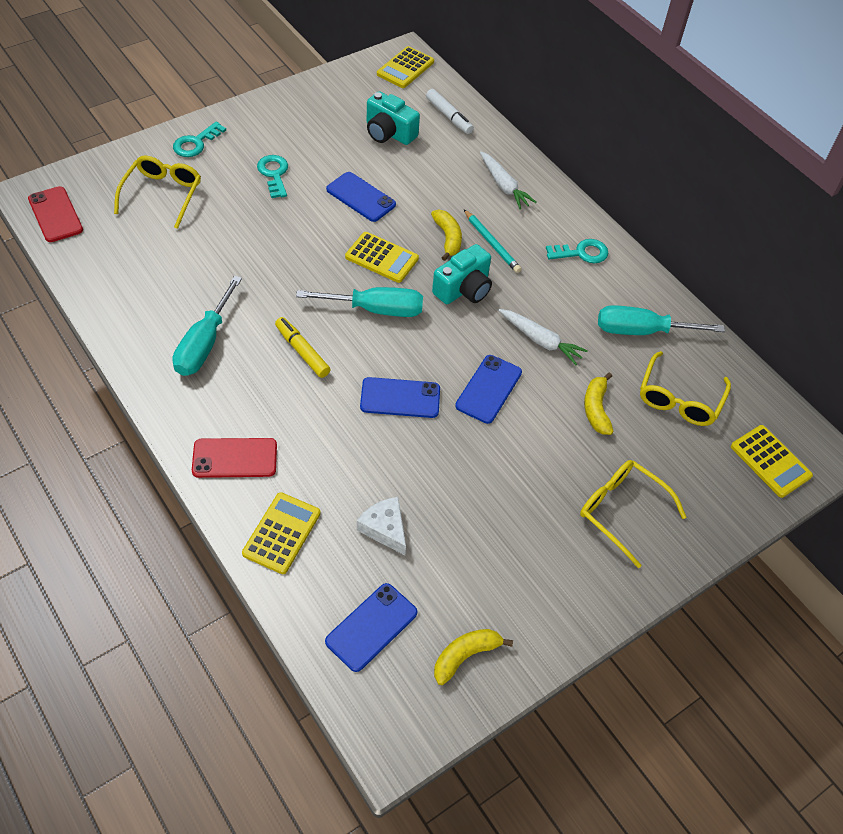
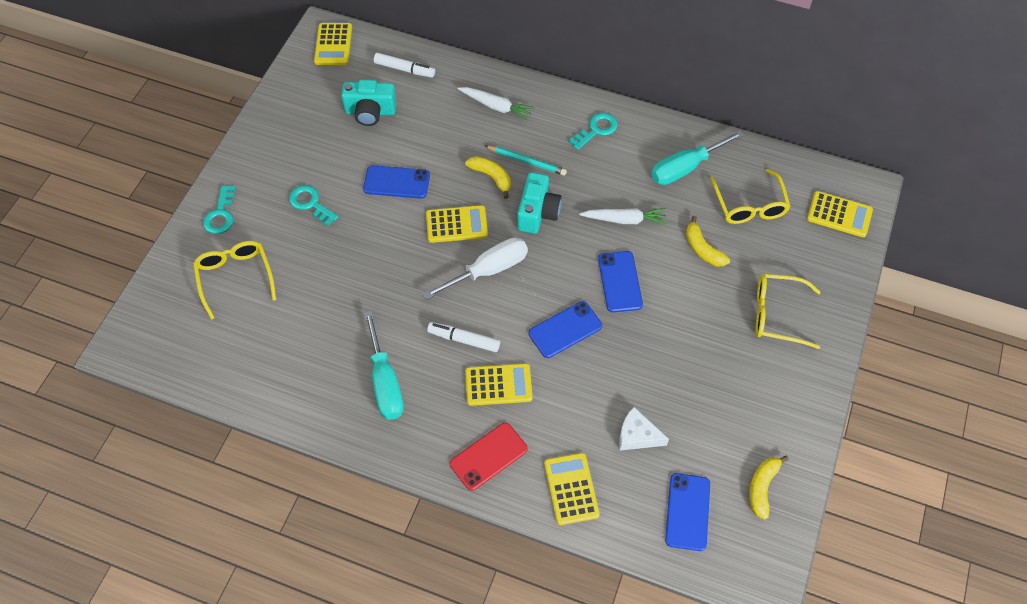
camera: 30 degrees left, 5 degrees up
red phone [28,186,83,242] -> none
yellow marker [275,317,331,378] -> white marker [427,322,500,352]
turquoise screwdriver [296,287,423,317] -> white screwdriver [423,238,528,299]
none -> yellow calculator [465,363,533,406]

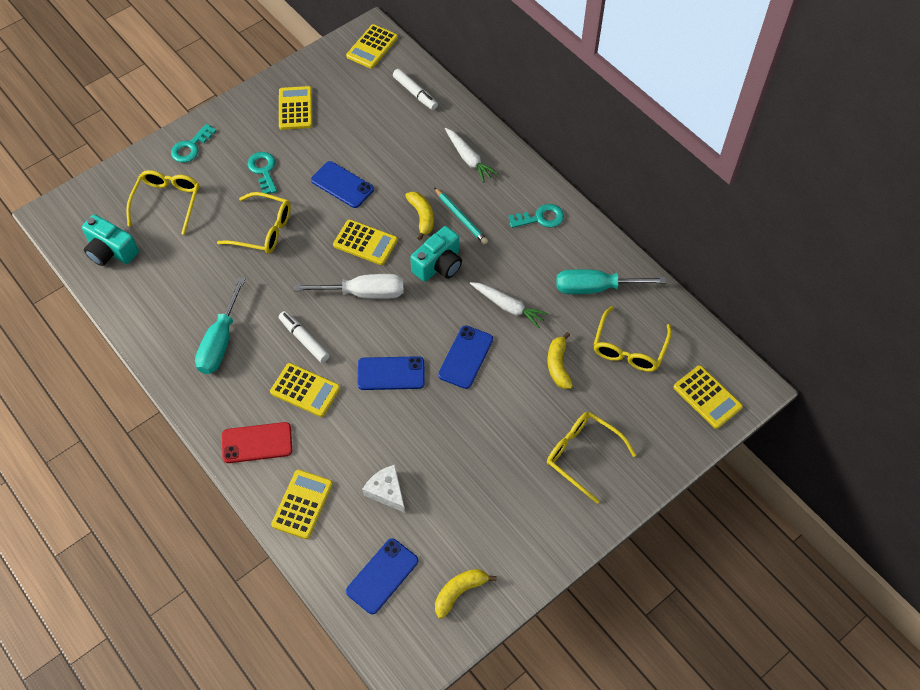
camera: 30 degrees right, 0 degrees up
turquoise camera [341,80,397,126] -> turquoise camera moved to [82,214,139,266]
none -> yellow glasses [217,192,291,254]
none -> yellow calculator [279,86,312,130]

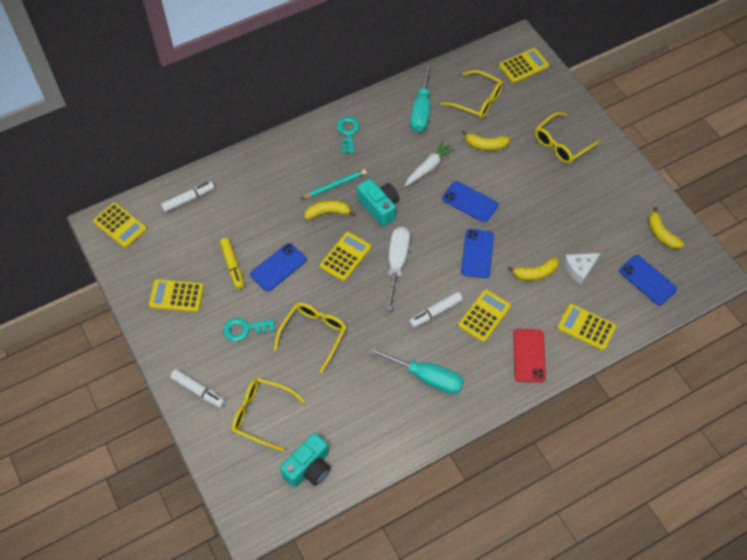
camera: 80 degrees left, 0 degrees up
turquoise key [171,124,216,163] -> white marker [170,369,225,408]
white carrot [445,128,498,182] -> none
none -> yellow marker [220,238,244,289]
none -> yellow banana [507,257,559,281]

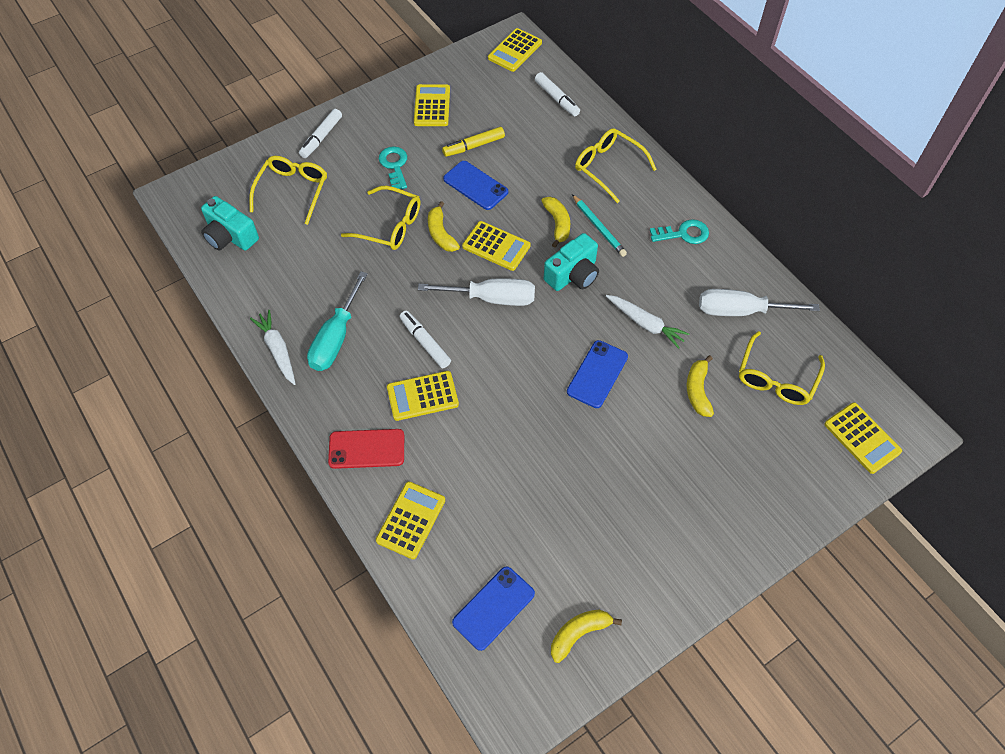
camera: 85 degrees right, 0 degrees up
turquoise screwdriver [410,64,431,132] -> white screwdriver [699,289,820,316]
yellow calculator [458,289,511,342] -> yellow calculator turned 135 degrees clockwise [387,371,459,421]
blue phone [461,229,494,278] -> none
yellow banana [507,257,559,281] -> yellow banana moved to [428,201,460,252]
yellow glasses [535,112,601,164] -> yellow glasses moved to [575,128,657,203]
white cheese [564,253,601,285] -> none
none -> white carrot [250,310,296,385]

